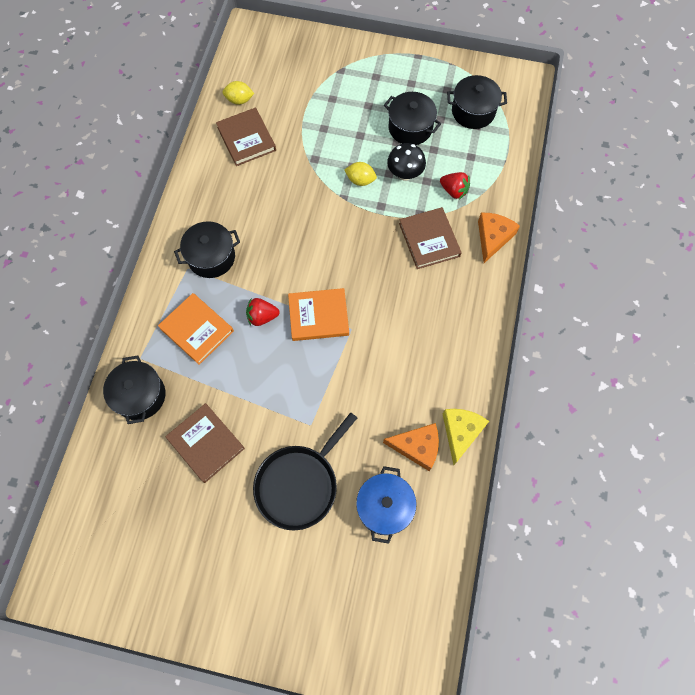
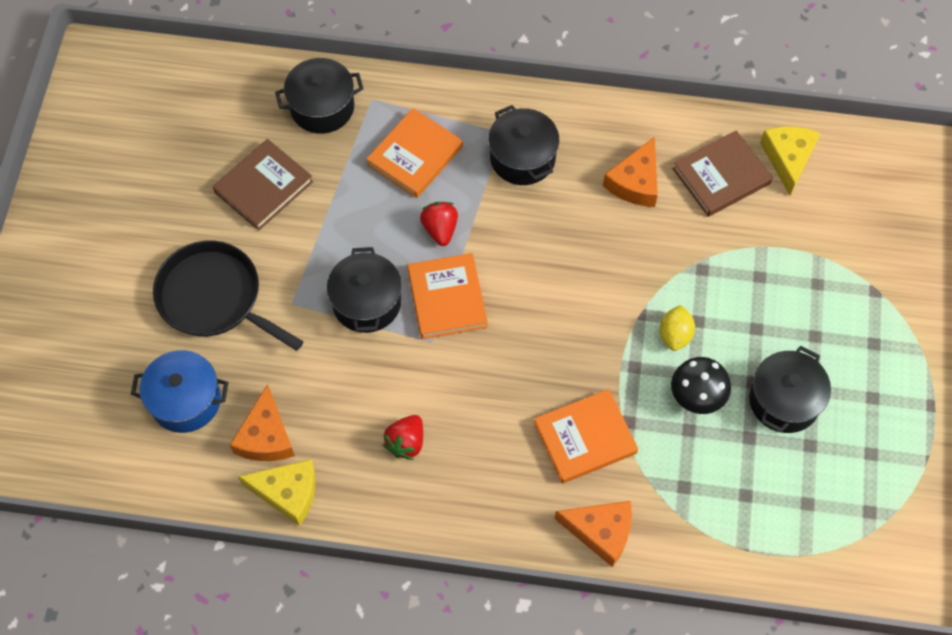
camera: 85 degrees right, 5 degrees down
yellow lemon [222,81,254,105] -> yellow cheese [760,126,820,195]
brown book [399,207,462,269] -> orange book [534,389,638,483]
red strawberry [440,172,470,199] -> red strawberry moved to [383,415,423,460]
black pot [447,75,507,129] -> black pot moved to [327,247,402,333]
none -> orange cheese [603,137,658,207]

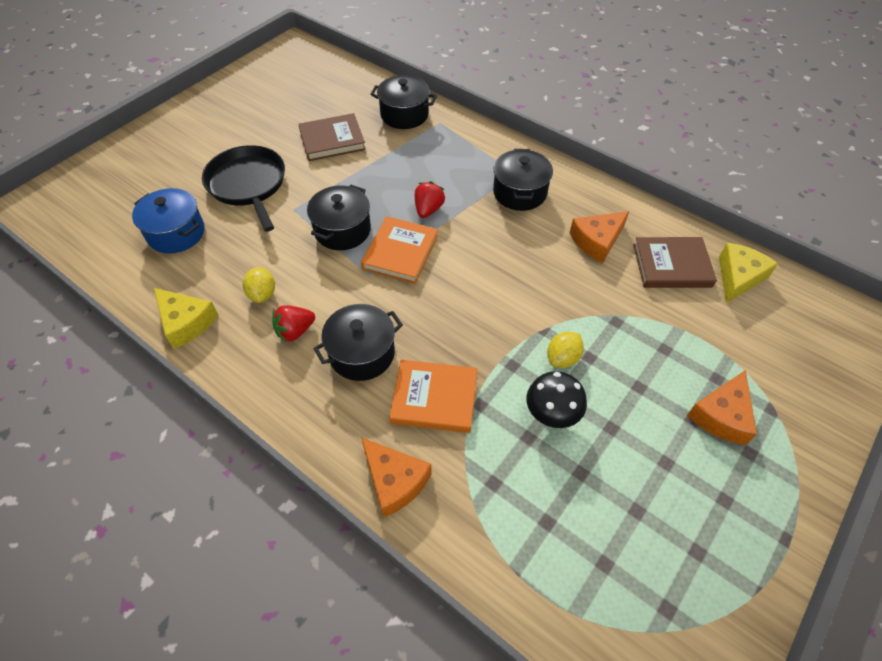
camera: 30 degrees right, 10 degrees down
orange cheese [230,384,295,461] -> orange cheese moved to [687,370,757,445]
orange book [366,108,463,198] -> none
black pot [749,346,831,433] -> black pot moved to [313,304,403,381]
none -> yellow lemon [243,267,275,303]

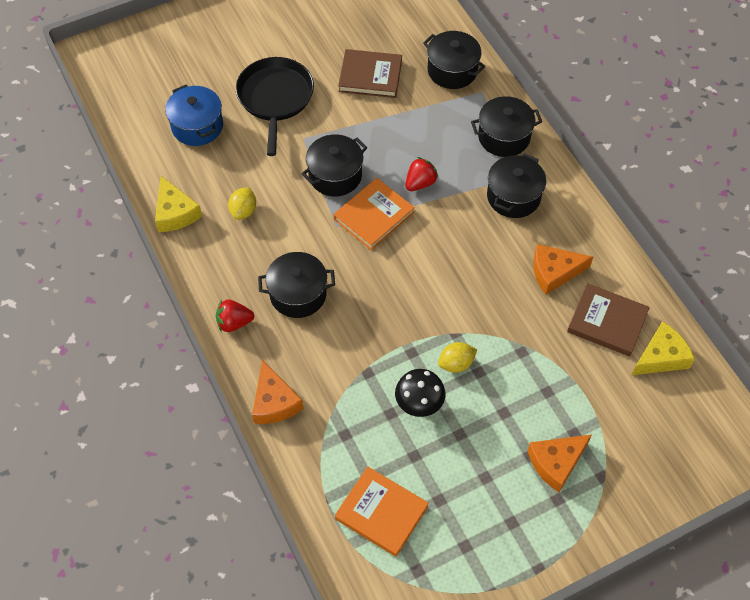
camera: 25 degrees right, 5 degrees up
red strawberry [272,305,315,343] -> red strawberry moved to [216,300,254,332]
orange book [389,360,477,433] -> orange book moved to [335,466,429,557]
none -> black pot [471,96,542,157]

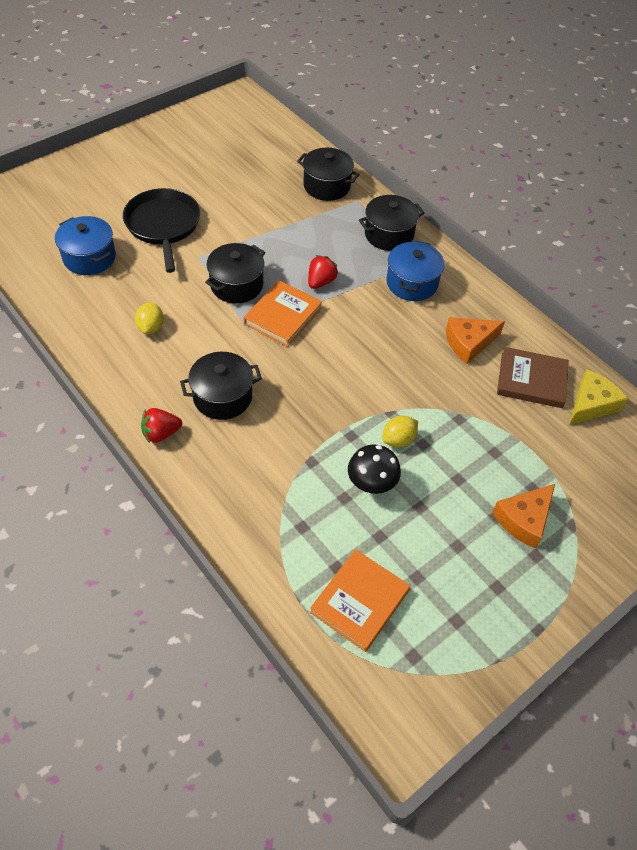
camera: 15 degrees left, 5 degrees down
yellow cheese [155,176,202,232] -> none
orange cheese [252,360,304,424] -> none
orange book [335,466,429,557] -> orange book turned 75 degrees counterclockwise [310,549,410,652]
brown book [338,49,402,98] -> none
black pot [487,153,546,218] -> blue pot [386,240,445,301]

